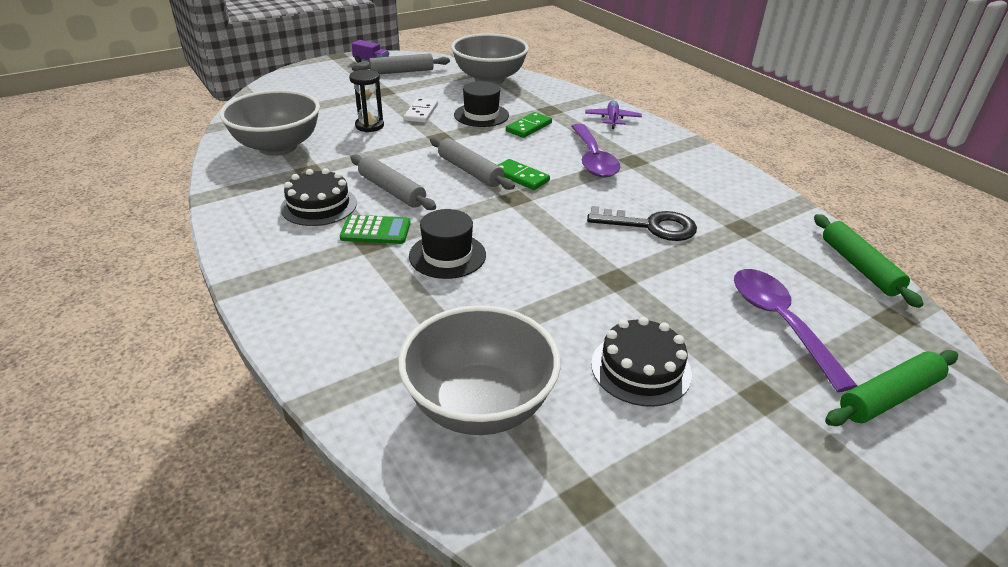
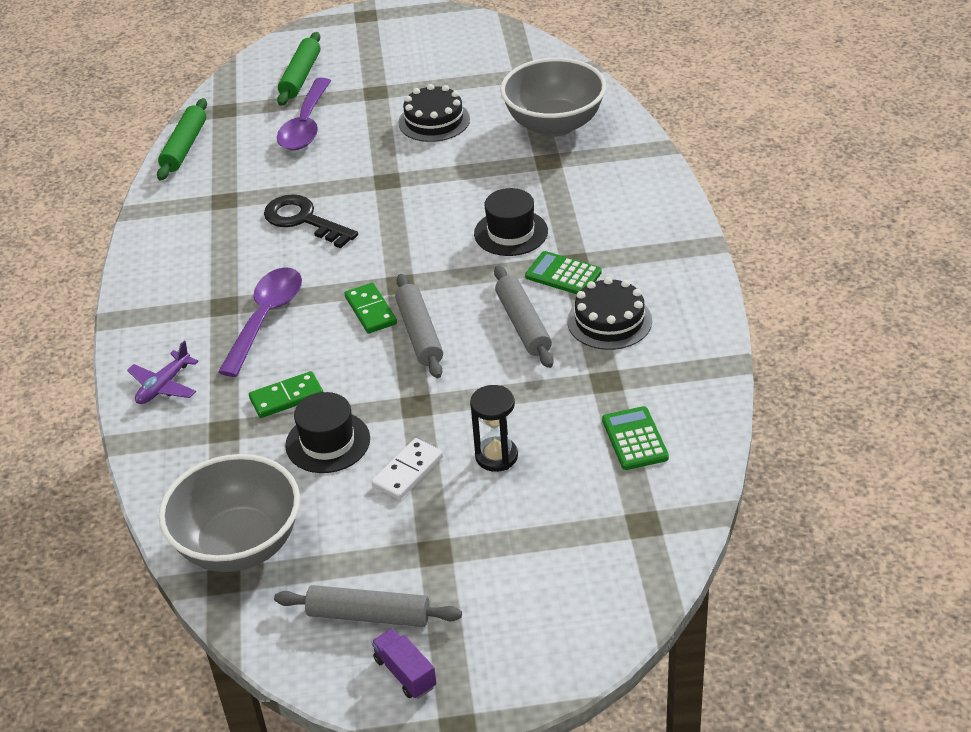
camera: 150 degrees left, 5 degrees up
grey bowl [220,90,320,156] -> green calculator [602,406,669,470]
green rolling pin [825,350,958,426] -> green rolling pin turned 75 degrees counterclockwise [277,32,320,106]

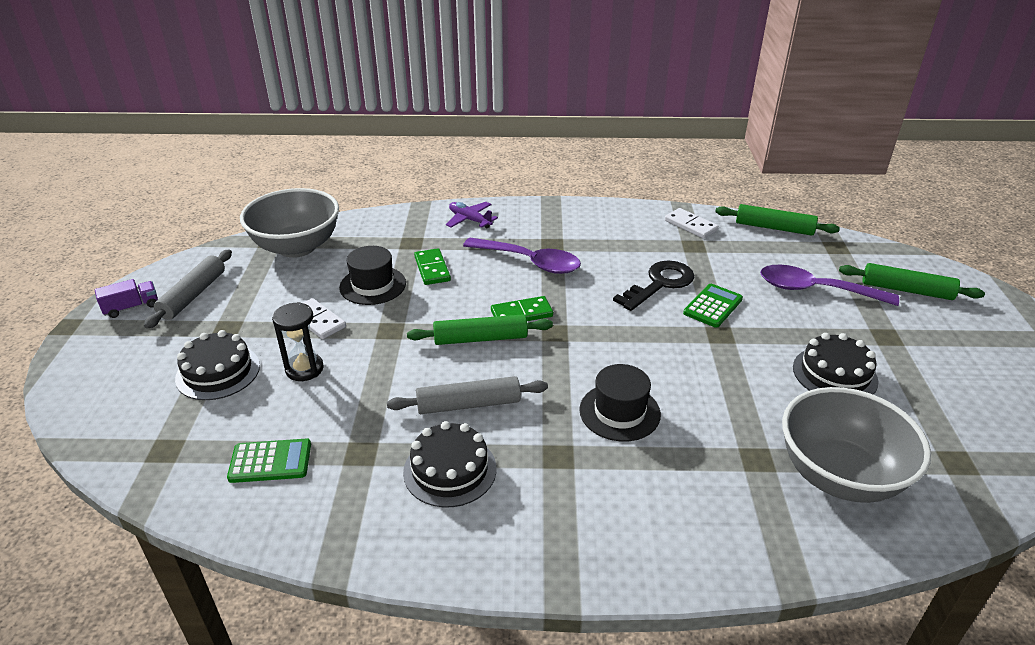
camera: 95 degrees right, 5 degrees down
grey rolling pin [395,274,443,378] -> green rolling pin [407,314,553,345]
green calculator [525,251,602,294] -> green calculator moved to [683,284,743,328]
none -> black cake [175,330,260,400]
none -> white domino [665,208,719,239]

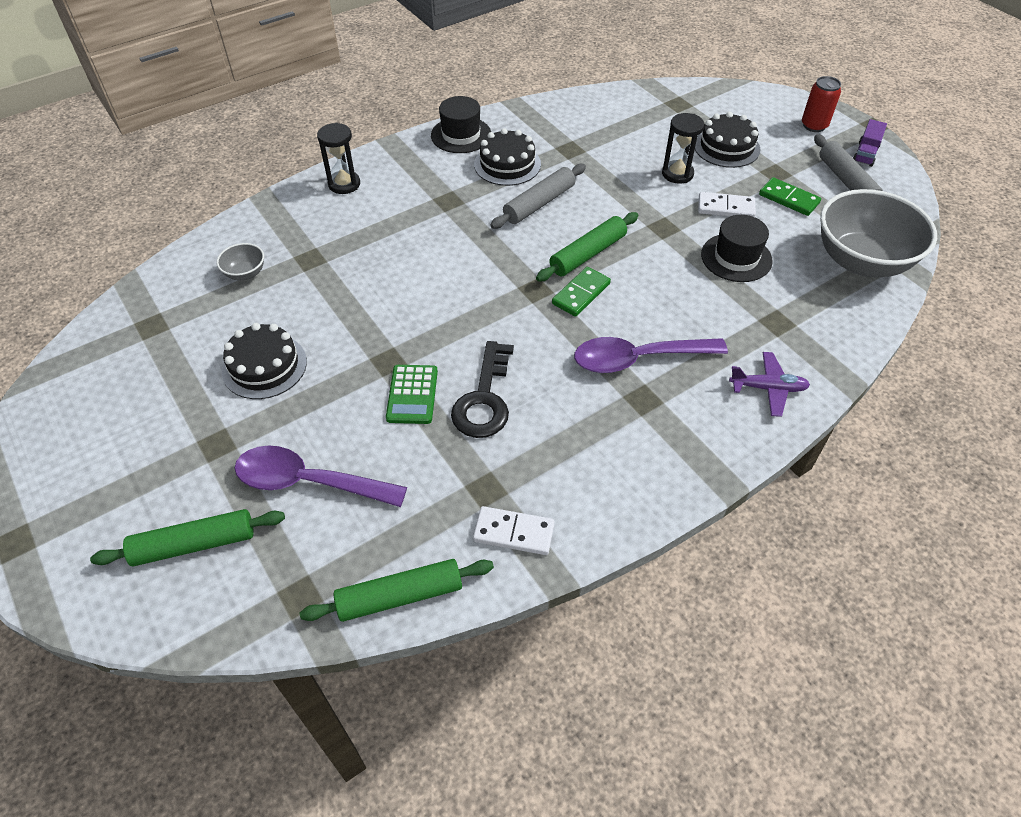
camera: 145 degrees right, 15 degrees up
green calculator [227,438,311,483] -> none
green domino [414,248,451,285] -> green domino moved to [759,177,821,216]
black hat [579,364,661,442] -> black hat moved to [431,96,491,153]
purple spoon [760,265,899,306] -> purple spoon turned 150 degrees counterclockwise [235,445,407,507]
grey bowl [782,387,931,503] -> grey bowl [217,243,264,281], size x0.42
none -> black hourglass [317,123,360,194]
none -> red can [802,76,841,132]

